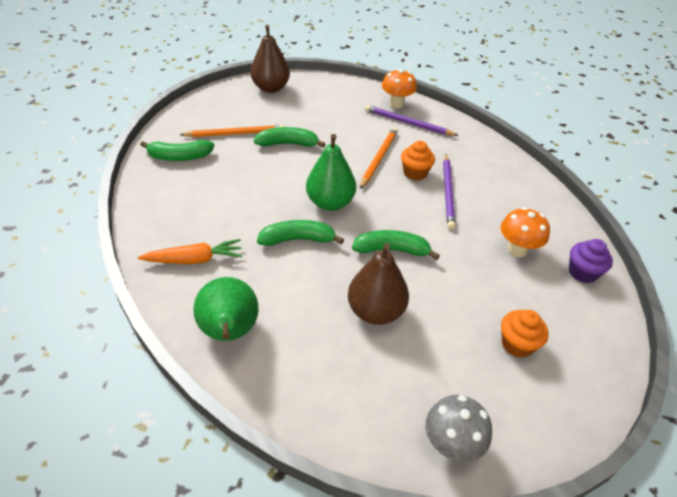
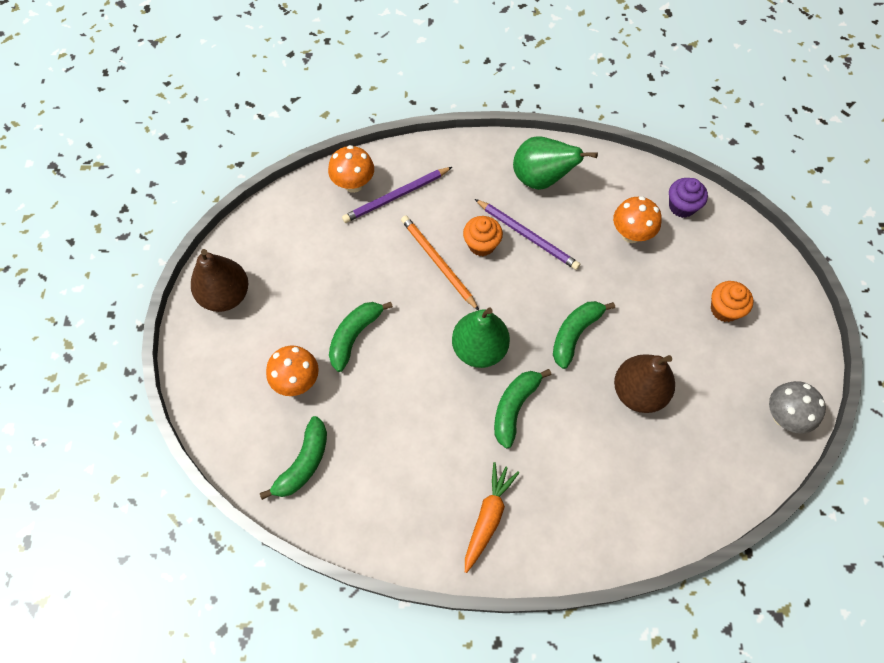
camera: 55 degrees left, 20 degrees up
orange pencil [180,125,285,137] -> orange mushroom [266,345,319,396]
green pear [193,277,258,341] -> green pear moved to [513,136,598,190]

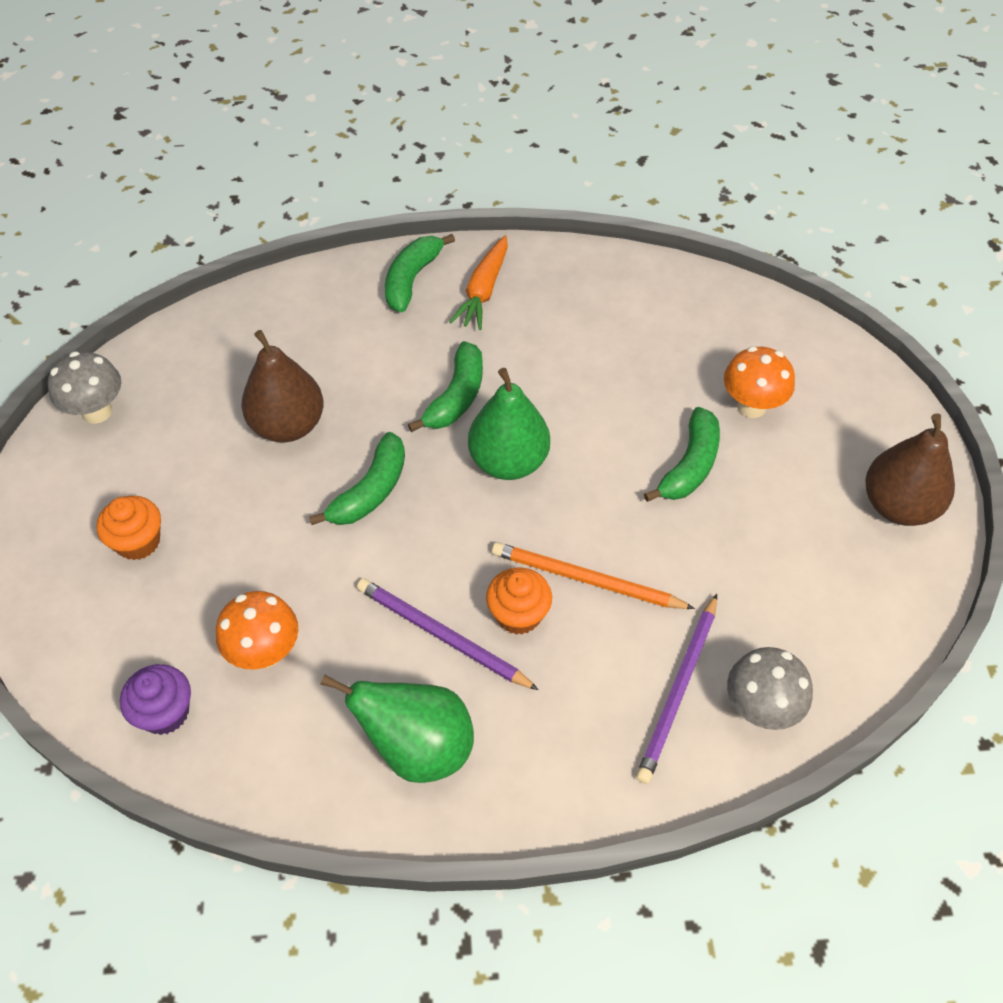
camera: 175 degrees right, 10 degrees down
green banana [260,416,327,500] -> green banana moved to [385,234,455,312]
orange mushroom [328,145,374,193] -> grey mushroom [727,647,813,730]
purple pencil [342,167,452,223] -> purple pencil turned 150 degrees clockwise [636,594,717,784]
orange pencil [401,216,479,311] -> orange pencil turned 150 degrees clockwise [492,542,695,609]

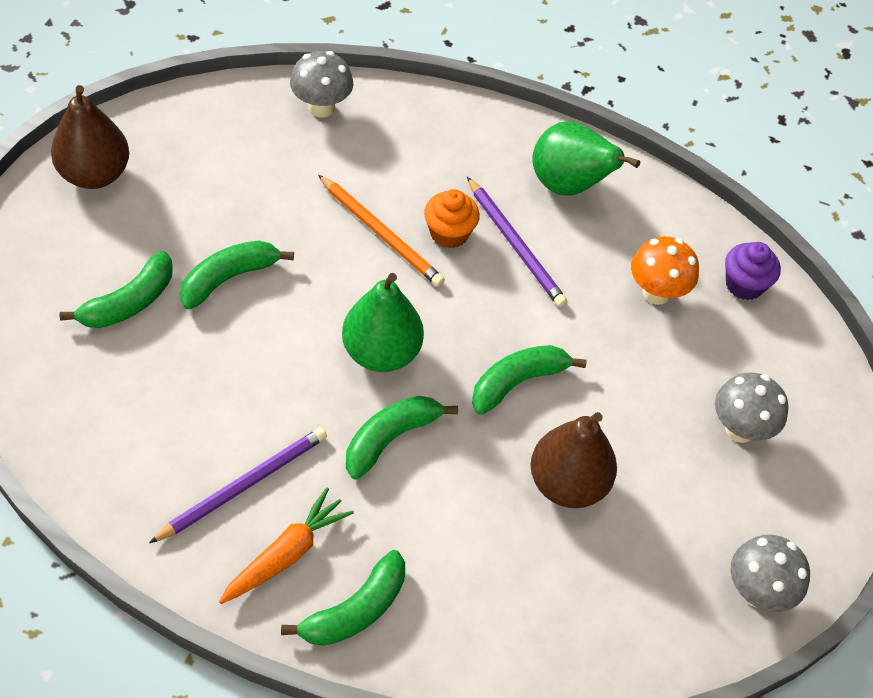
camera: 160 degrees left, 0 degrees up
orange cupcake [96,496,161,560] -> grey mushroom [715,372,788,443]
purple pencil [636,594,717,784] -> purple pencil moved to [149,427,327,543]
orange mushroom [724,346,795,418] -> green banana [60,251,173,328]

